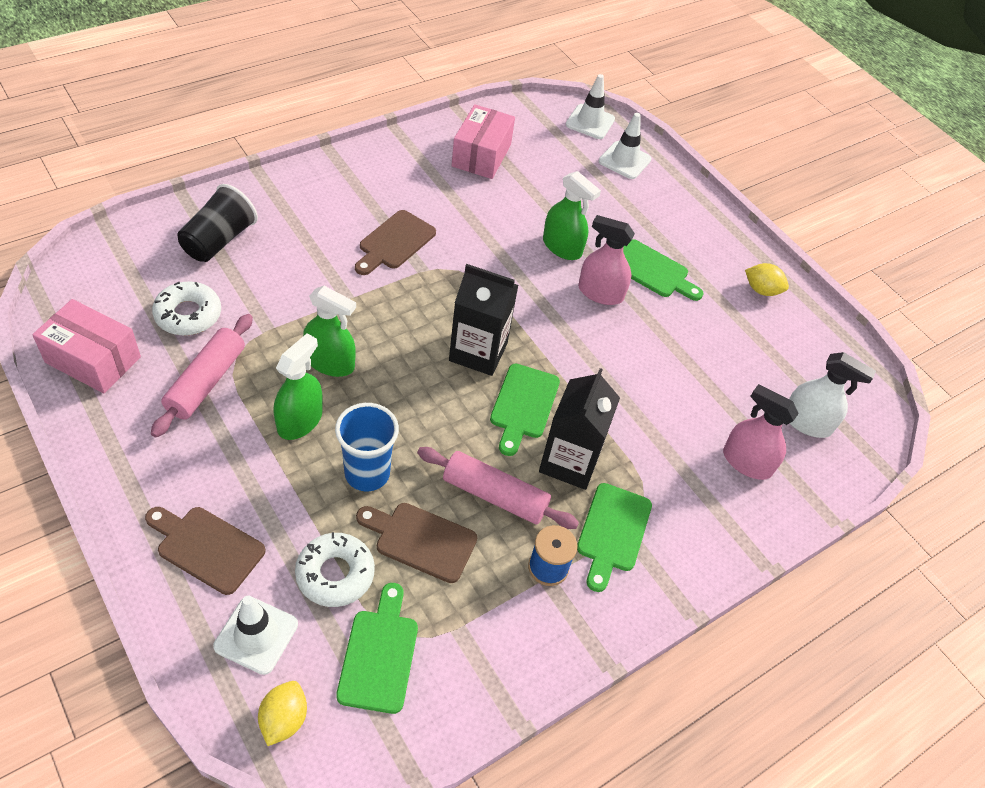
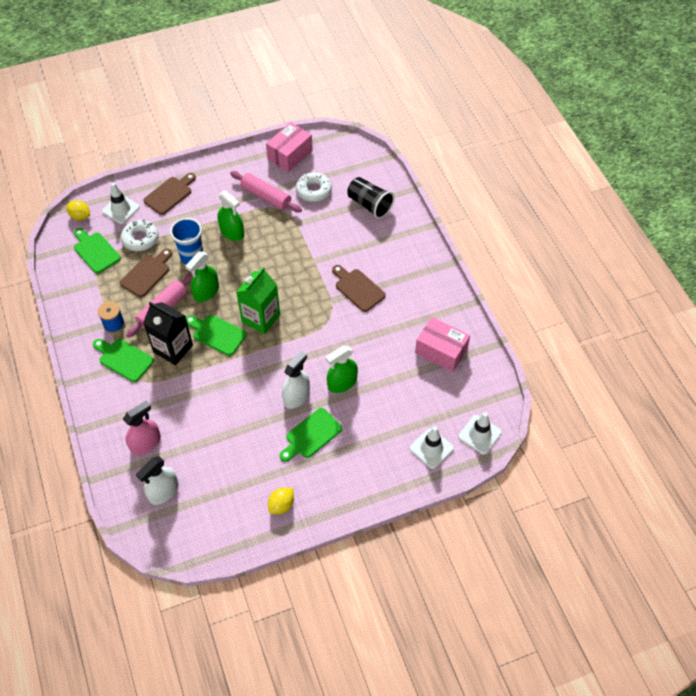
camera: 110 degrees right, 5 degrees up
green spray bottle [303,286,356,377] -> green spray bottle moved to [186,252,219,302]
green cutting board [336,583,418,714] -> green cutting board turned 150 degrees counterclockwise [74,228,121,274]
black carton [449,264,518,376] -> green carton [236,267,280,334]
pink spray bottle [578,215,635,305] -> white spray bottle [282,351,310,409]

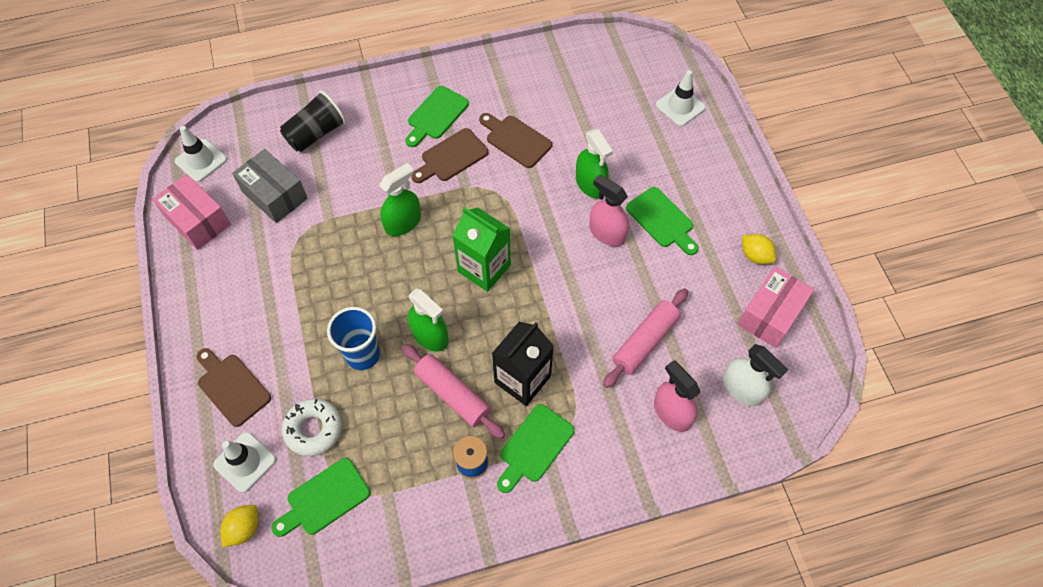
camera: 85 degrees left, 5 degrees up
brown cutting board [120,249,172,297] -> brown cutting board moved to [479,113,552,168]
green cutting board [186,315,247,356] -> green cutting board moved to [405,86,469,147]
green spray bottle [217,190,244,241] -> green spray bottle moved to [379,163,421,236]
pink rolling pin [230,171,302,213] -> pink rolling pin moved to [603,288,688,388]
white spray bottle [282,351,310,409] -> pink spray bottle [589,174,629,247]
white donut [296,171,332,202] -> grey box [232,149,308,223]
pink box [415,317,470,372] -> pink box moved to [737,267,814,348]
white traffic cone [459,412,502,455] -> white traffic cone moved to [175,126,227,182]

